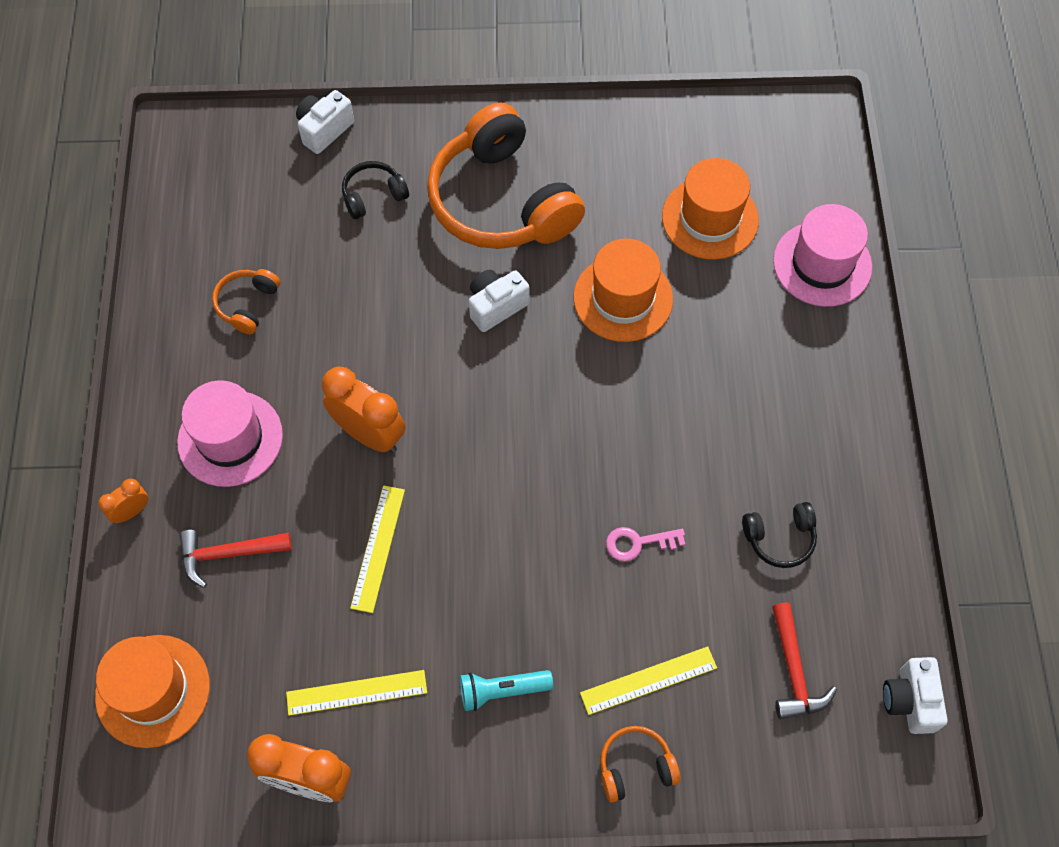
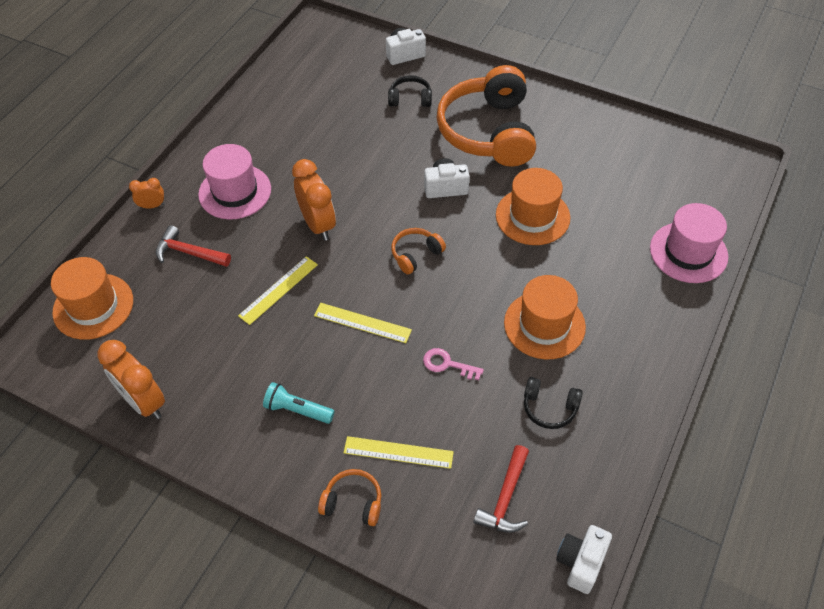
camera: 30 degrees right, 10 degrees down
orange headphones [212,269,280,335] -> orange headphones moved to [391,228,446,274]
yellow ruler [286,670,427,716] -> yellow ruler moved to [314,303,412,343]
orange hat [662,158,759,260] -> orange hat moved to [504,275,586,360]

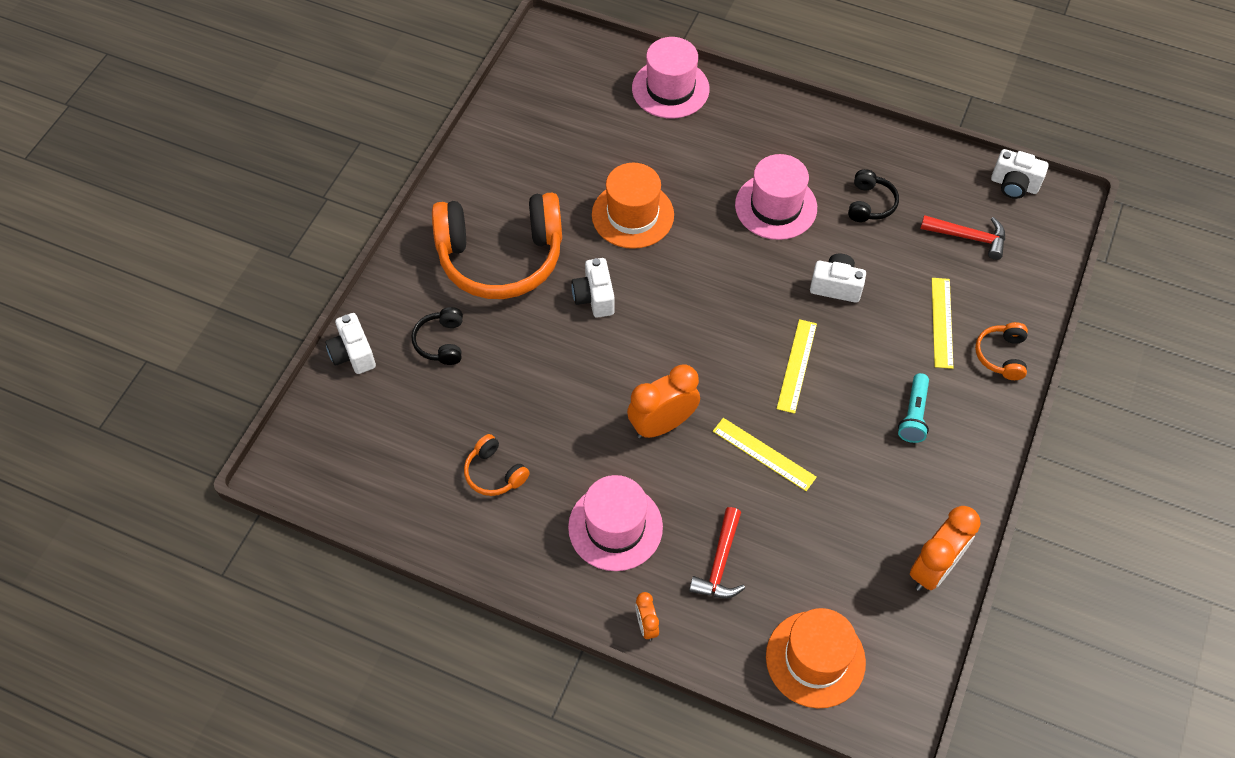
camera: 95 degrees left, 5 degrees up
orange headphones [391,228,446,274] -> orange headphones moved to [464,434,530,496]
pink key [423,348,484,380] -> white camera [810,254,866,303]
orange hat [504,275,586,360] -> pink hat [735,154,817,240]

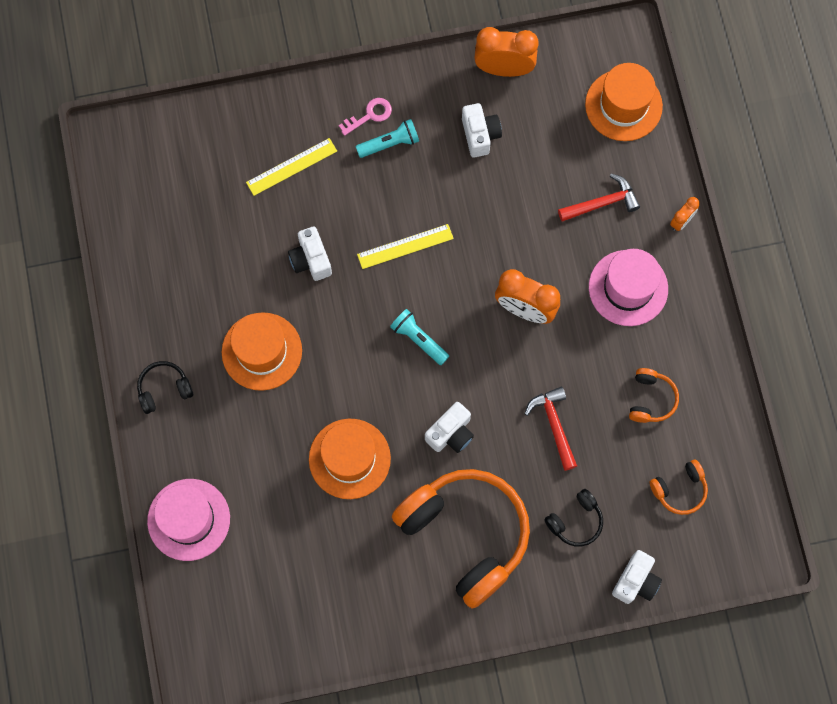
camera: 125 degrees left, 15 degrees up
yellow ruler [713,418,817,491] -> none
pink hat [735,154,817,240] -> orange hat [222,312,302,391]
black headphones [848,169,899,222] -> black headphones moved to [137,361,193,414]
red hammer [920,215,1005,260] -> red hammer moved to [525,386,577,471]
orange headphones [975,322,1028,380] -> orange headphones moved to [650,460,708,515]
white camera [991,149,1049,199] -> white camera moved to [462,103,502,158]
none -> pink key [339,98,392,136]
none -> turquoise flashlight [390,309,449,365]

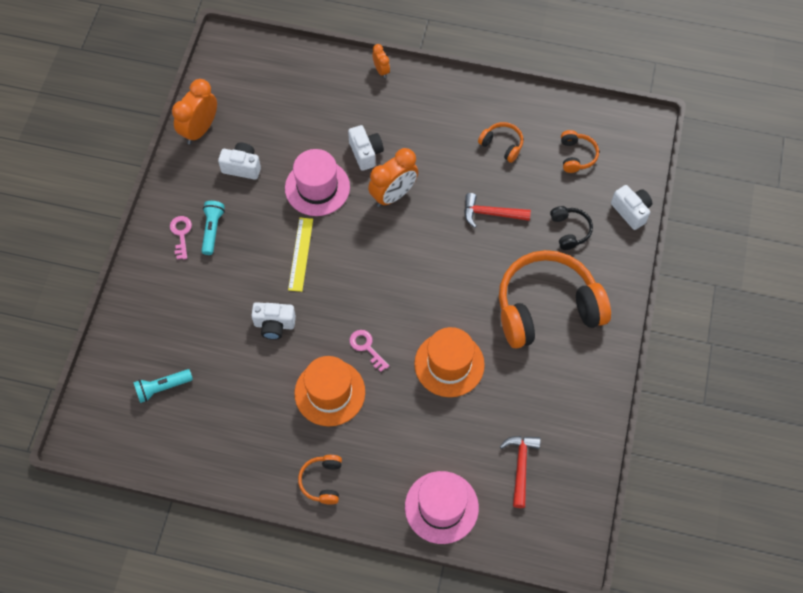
camera: 65 degrees left, 10 degrees down
black headphones [137,361,193,414] -> orange headphones [298,455,342,505]
yellow ruler [246,138,337,196] -> none
turquoise flashlight [390,309,449,365] -> turquoise flashlight moved to [133,369,193,403]
white camera [425,402,474,453] -> white camera moved to [348,125,384,171]
red hammer [558,174,640,222] -> red hammer moved to [500,436,541,508]
orange hat [585,63,663,141] -> none
pink hat [589,249,668,326] -> pink hat moved to [285,149,350,216]
none -> pink key [350,330,389,372]

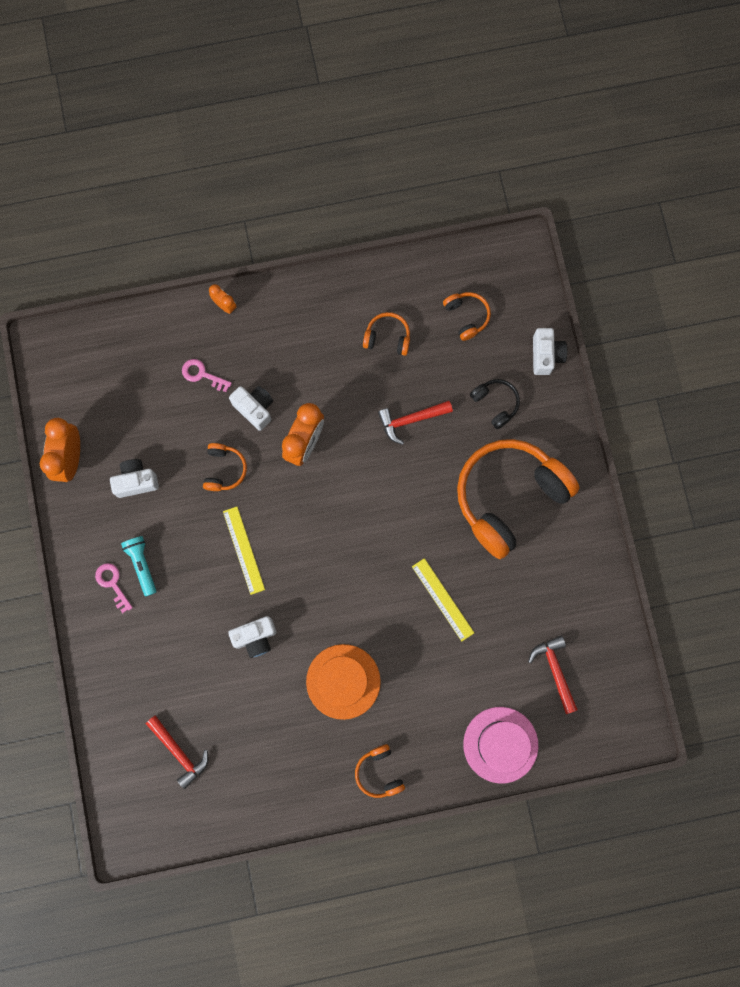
camera: 25 degrees left, 15 degrees up
turquoise flashlight [133,369,193,403] -> red hammer [146,715,208,789]
pink hat [285,149,350,216] -> orange headphones [203,443,247,491]
pink key [350,330,389,372] -> pink key moved to [182,359,232,392]
orange hat [414,327,485,397] -> yellow ruler [412,558,474,641]
white camera [611,185,652,230] -> white camera turned 60 degrees clockwise [533,328,567,375]

